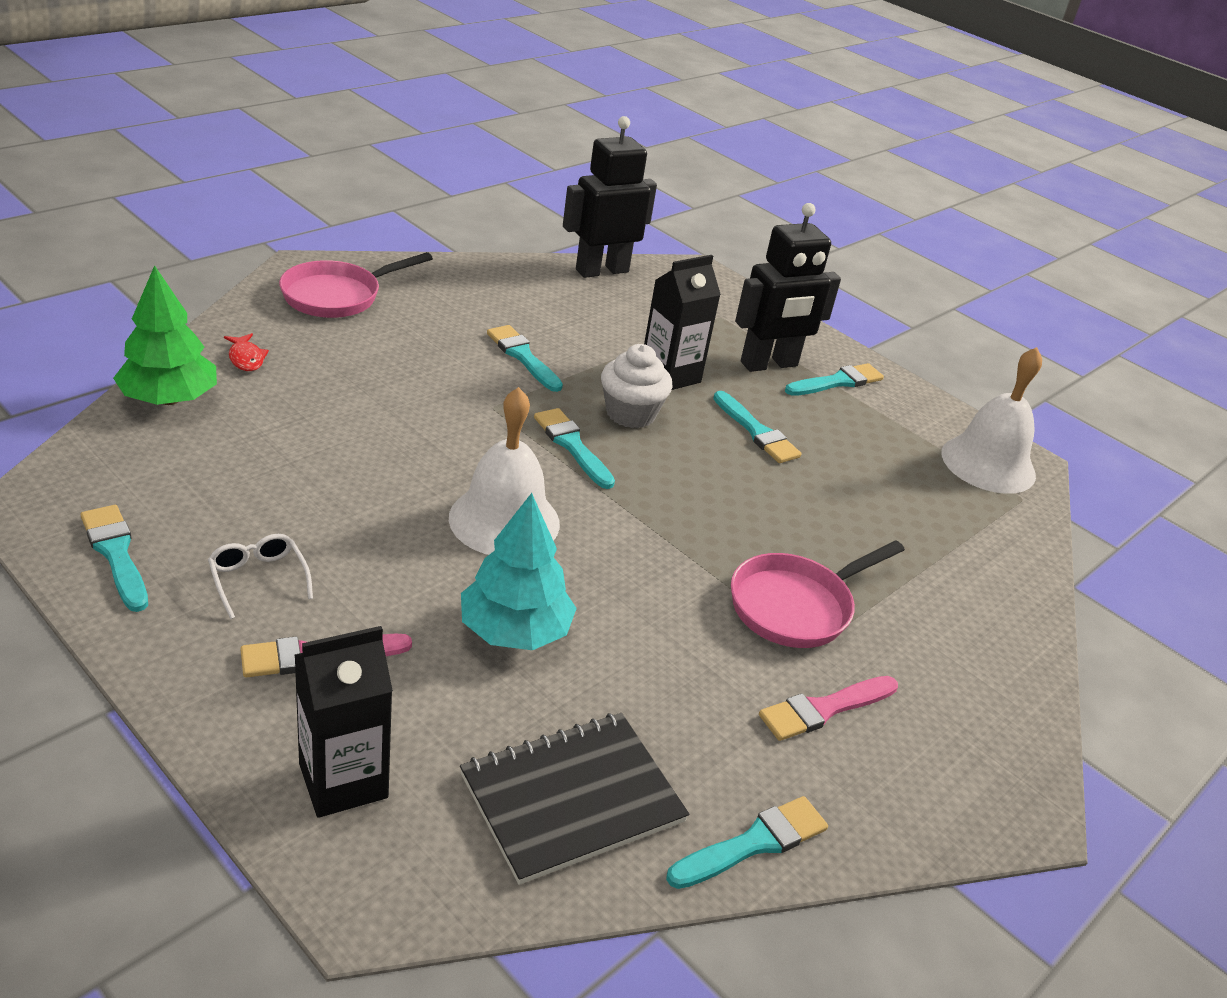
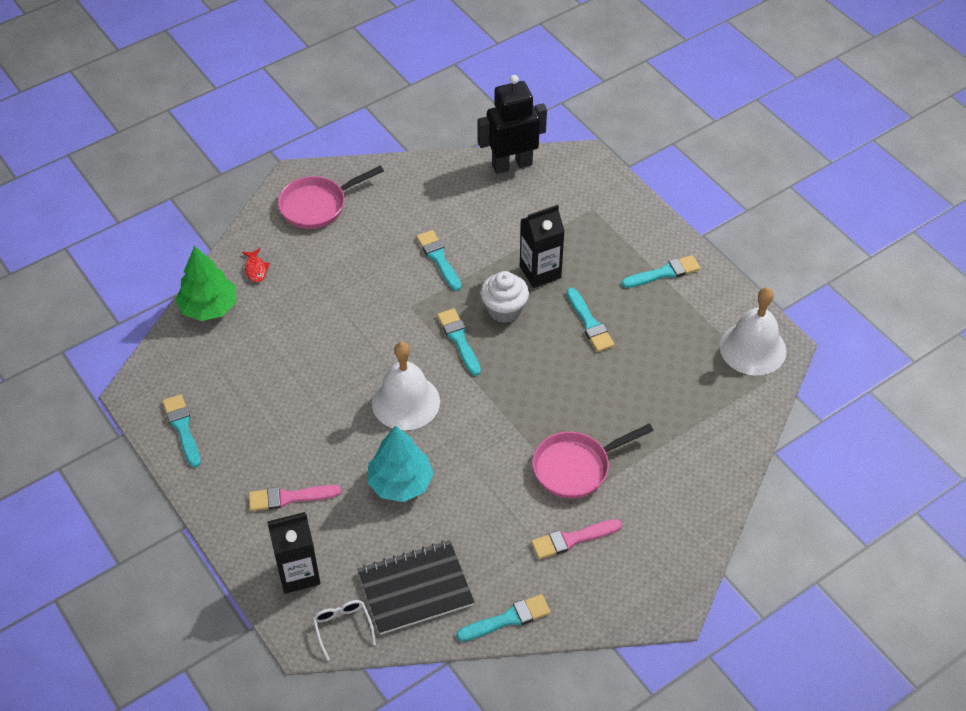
camera: 15 degrees right, 15 degrees up
white glasses [208,534,313,619] -> white glasses moved to [313,600,376,661]
black robot [735,203,841,372] -> none

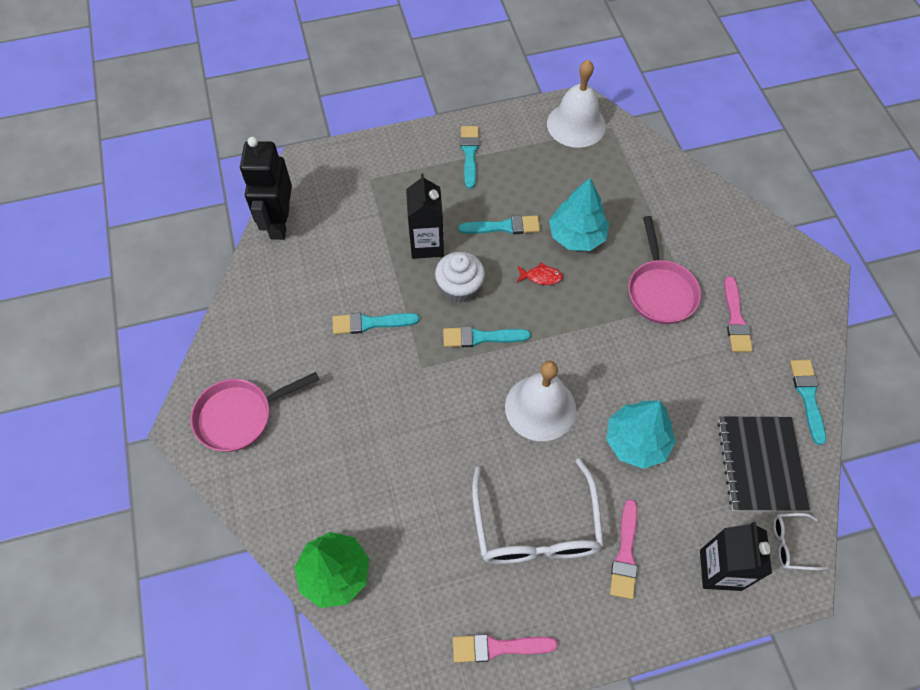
camera: 70 degrees left, 10 degrees up
turquoise brush [162,394,201,468] -> pink brush [453,634,558,663]
red fish [242,248,270,282] -> red fish moved to [517,262,563,285]
pink pan [278,165,384,229] -> pink pan turned 75 degrees clockwise [191,372,319,452]
none -> white glasses [472,458,604,564]
none -> turquoise tree [549,178,609,251]

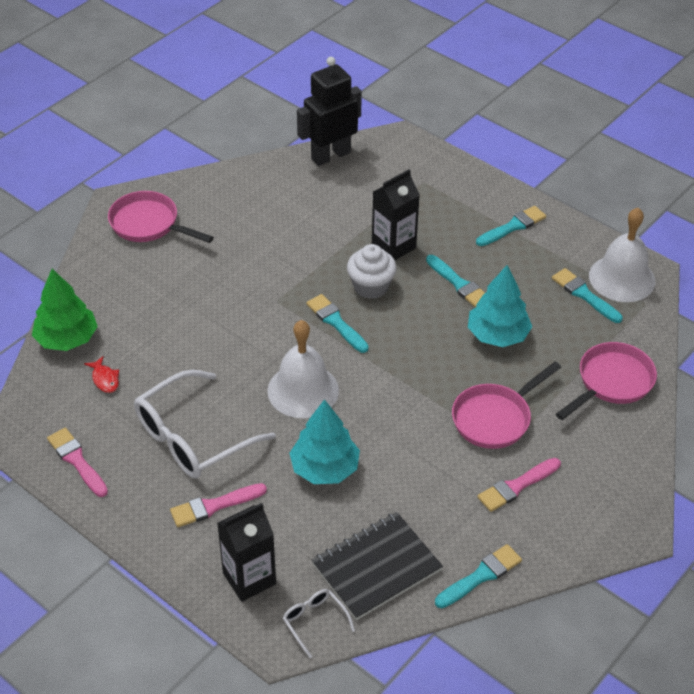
camera: 55 degrees right, 15 degrees down
turquoise brush [332,313,419,335] -> turquoise brush moved to [552,268,623,323]
red fish [517,262,563,285] -> red fish moved to [84,356,119,393]
none -> pink pan [556,342,657,420]

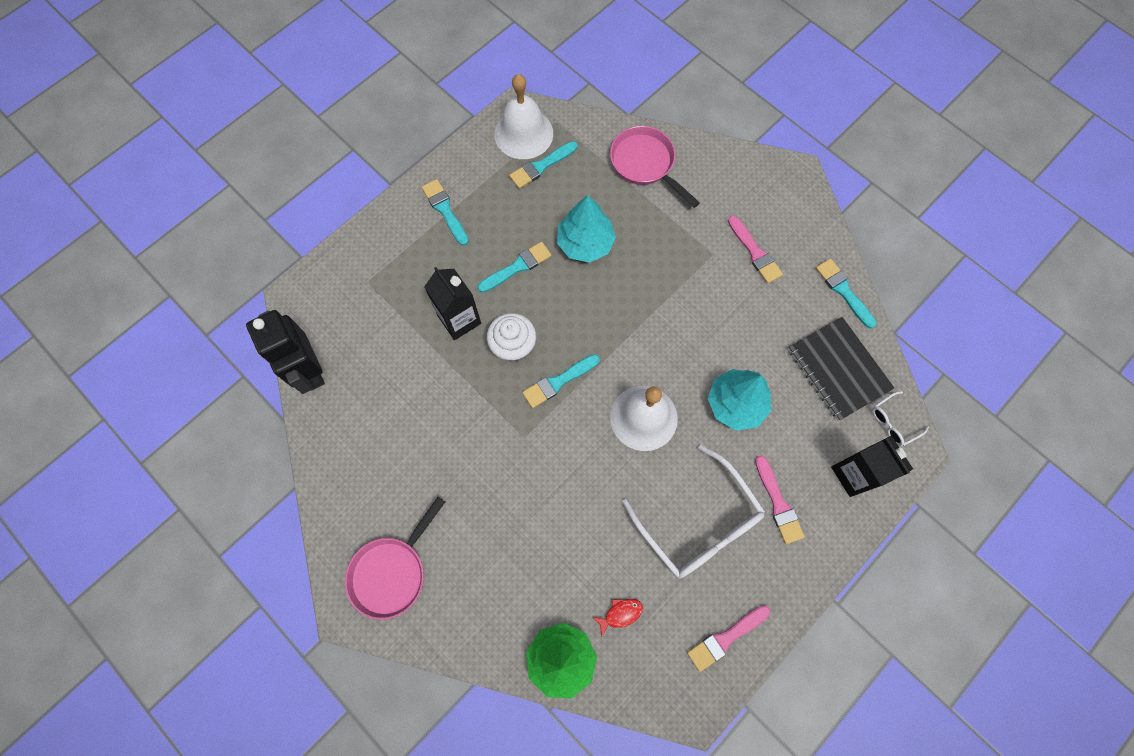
camera: 85 degrees left, 25 degrees up
pink pan [452,362,561,449] -> none

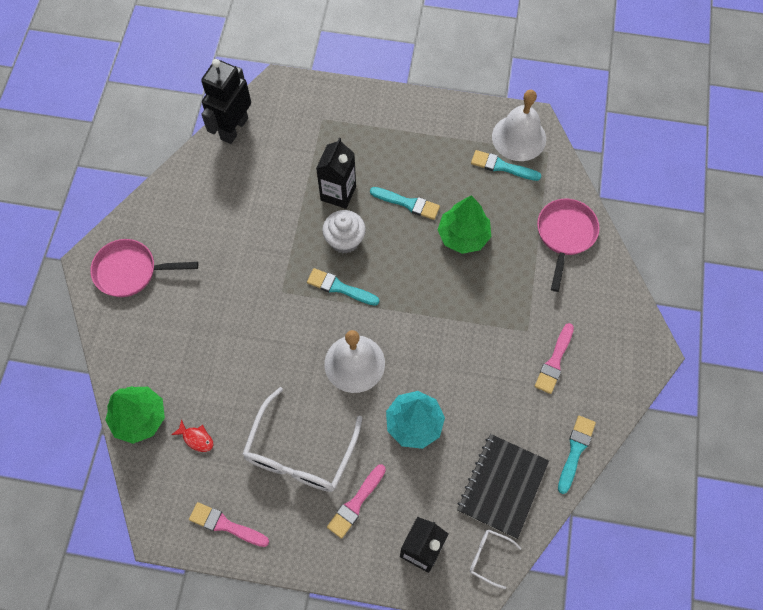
camera: 55 degrees right, 5 degrees down
turquoise brush [422,179,469,246] -> none
turquoise tree [557,195,616,263] -> green tree [438,195,491,254]

